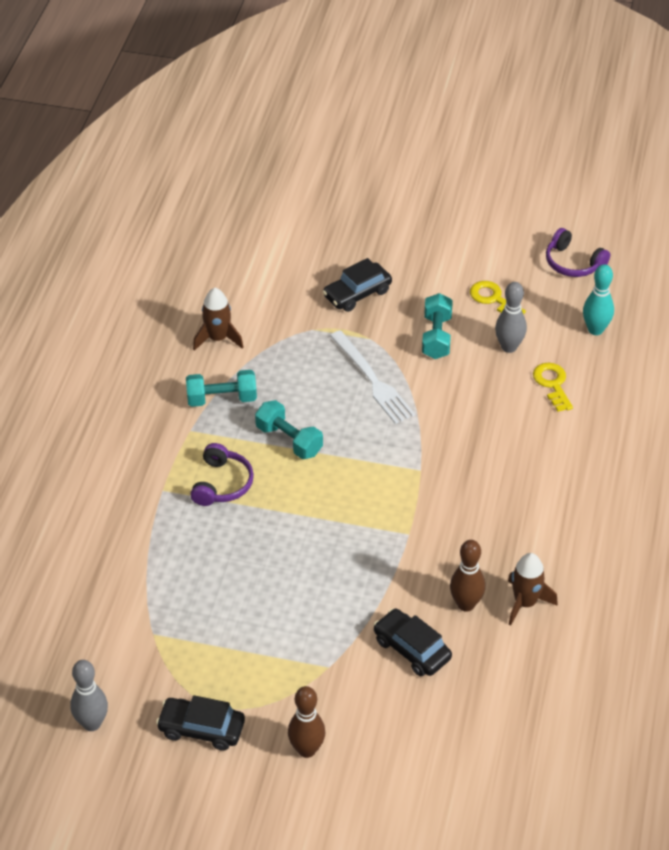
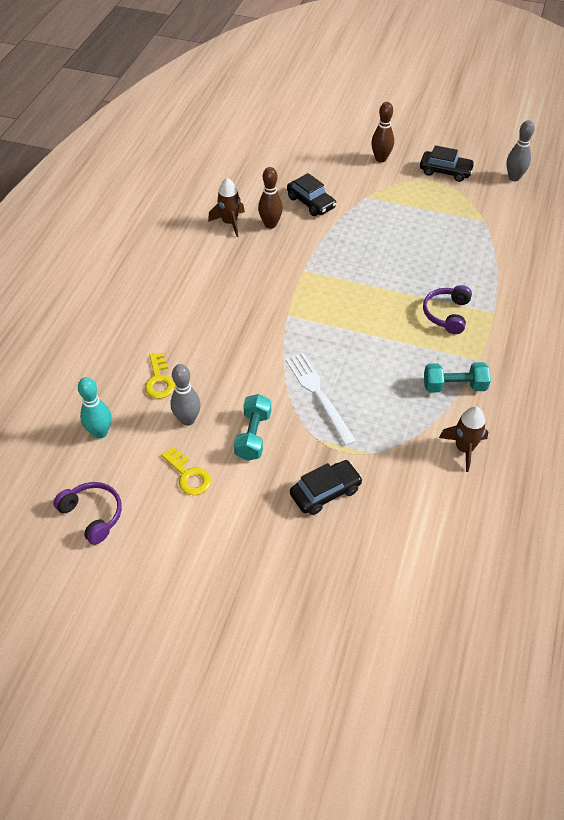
camera: 175 degrees left, 5 degrees up
turquoise dumbbell [255,400,323,459] -> none

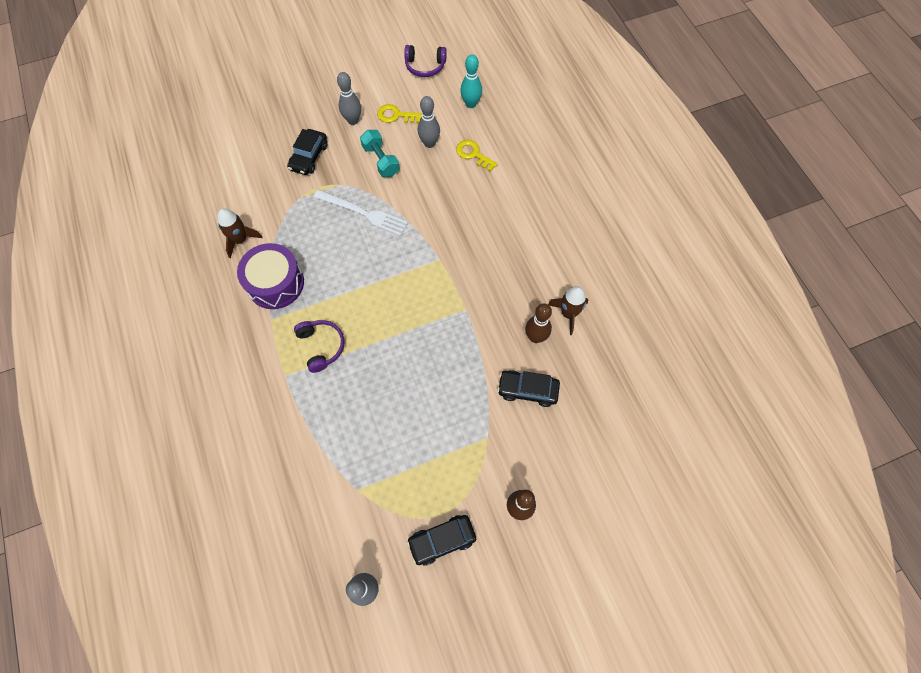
camera: 140 degrees right, 15 degrees up
turquoise dumbbell [424,362,491,393] -> purple drum [237,243,304,309]
none -> grey bowling pin [337,72,361,125]

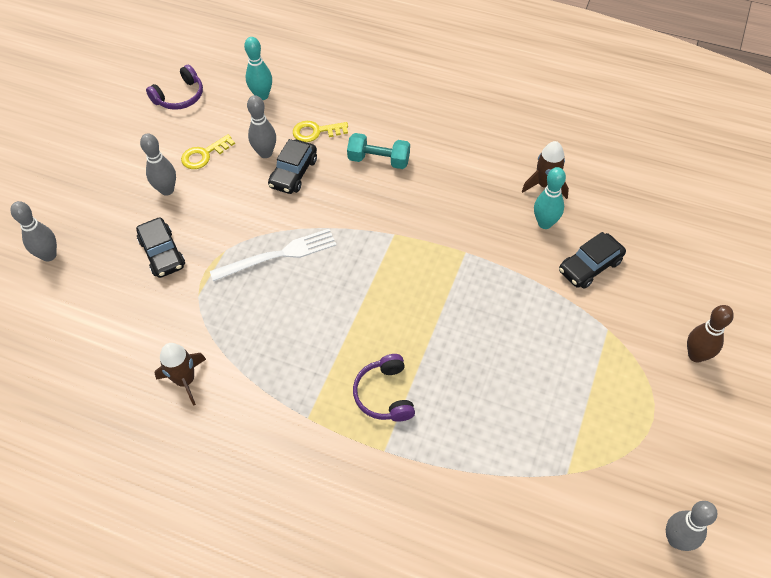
camera: 45 degrees left, 10 degrees down
purple drum [237,243,304,309] -> none
purple headphones [294,320,345,373] -> purple headphones turned 120 degrees counterclockwise [353,354,415,422]
turquoise dumbbell [360,130,400,177] -> turquoise dumbbell moved to [347,133,410,169]
black car [407,515,476,566] -> black car moved to [268,139,317,194]
brown bowling pin [525,303,552,343] -> turquoise bowling pin [534,167,566,229]
none -> grey bowling pin [10,201,57,262]

